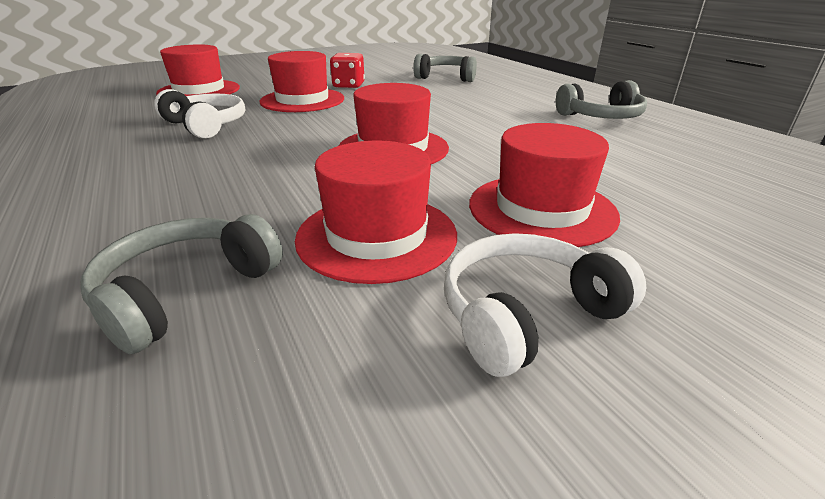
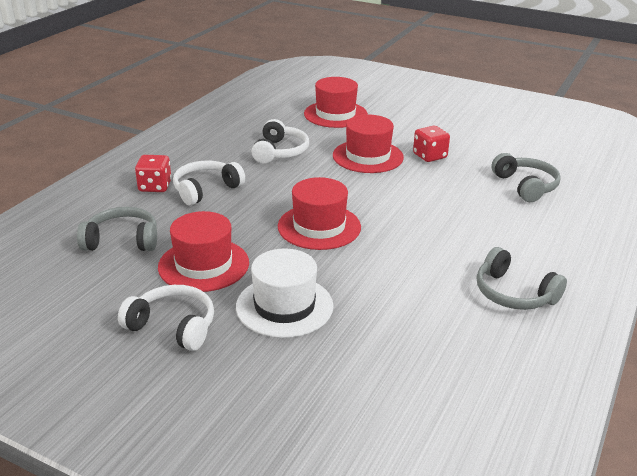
camera: 55 degrees right, 0 degrees up
red hat [469,123,620,247] -> white hat [236,248,334,338]
none -> red dice [135,155,172,192]
none -> white headphones [173,160,245,205]

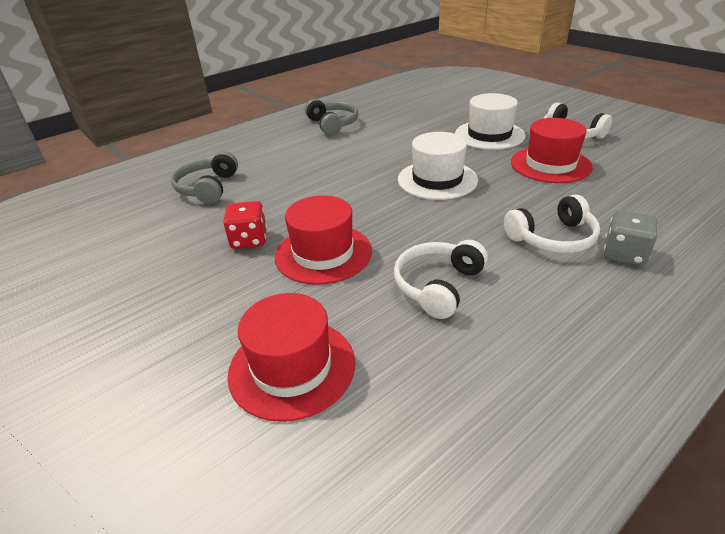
camera: 155 degrees left, 5 degrees up
grey headphones [77,207,157,251] -> none
red dice [135,155,172,192] -> grey dice [604,210,657,266]
red hat [278,177,361,250] -> white hat [398,132,478,200]

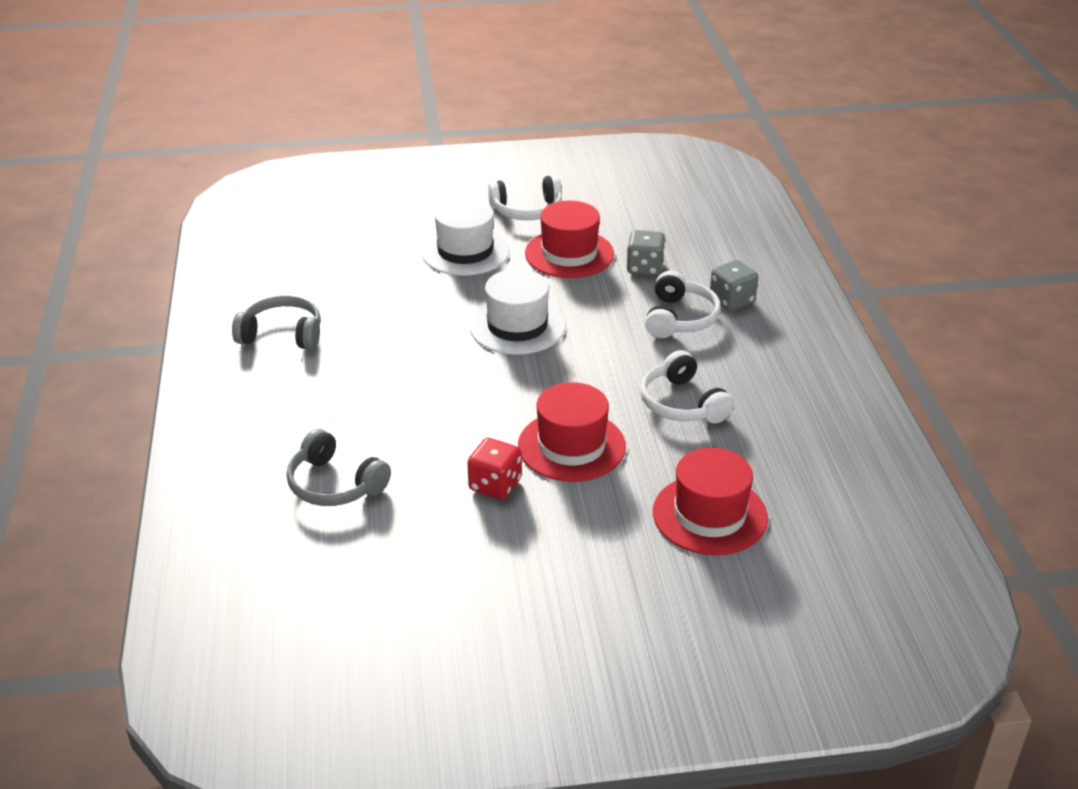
camera: 60 degrees left, 0 degrees up
none -> grey dice [627,230,665,276]

